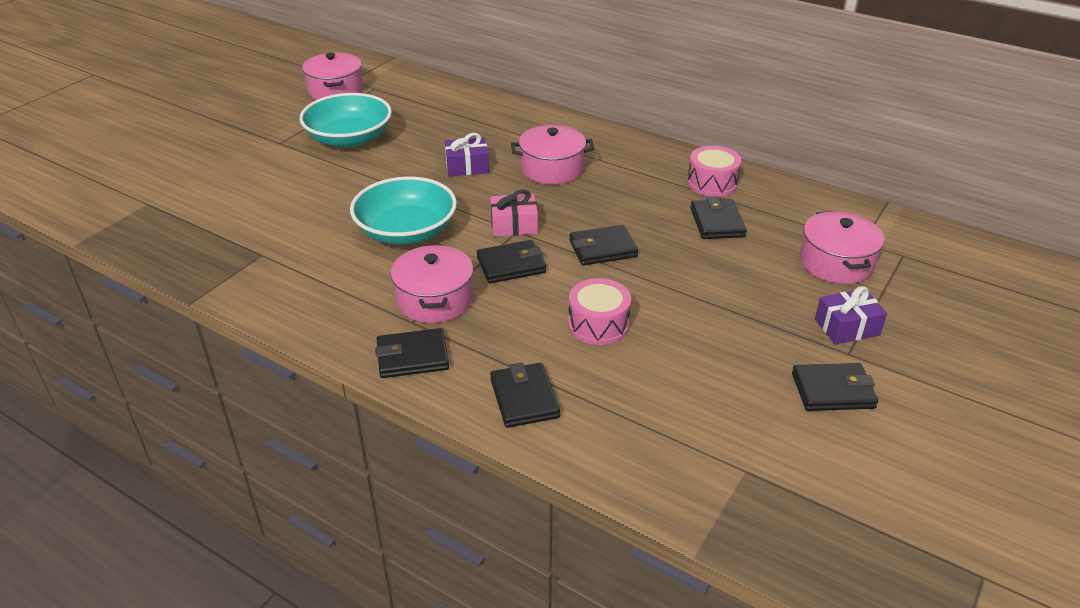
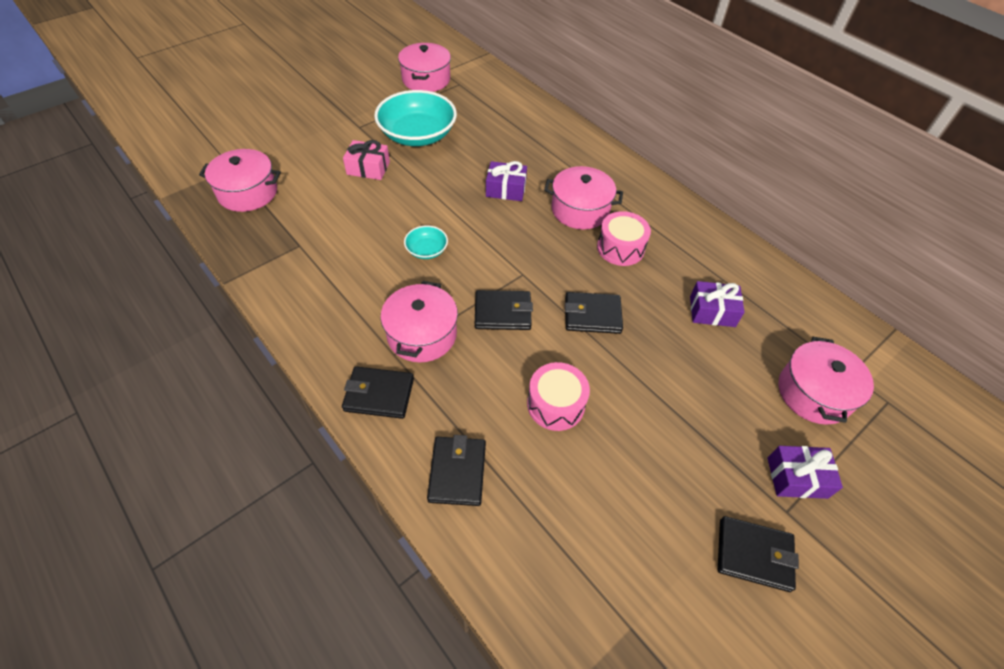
camera: 15 degrees right, 15 degrees up
turquoise bowl [350,177,457,245] -> turquoise bowl [404,225,448,259], size x0.46
pink gift [490,189,538,237] -> pink gift moved to [343,140,390,180]
pink drum [687,146,741,197] -> pink drum moved to [597,211,651,266]
black wallet [690,197,747,239] -> purple gift [690,281,745,327]
none -> pink pot [199,149,281,212]

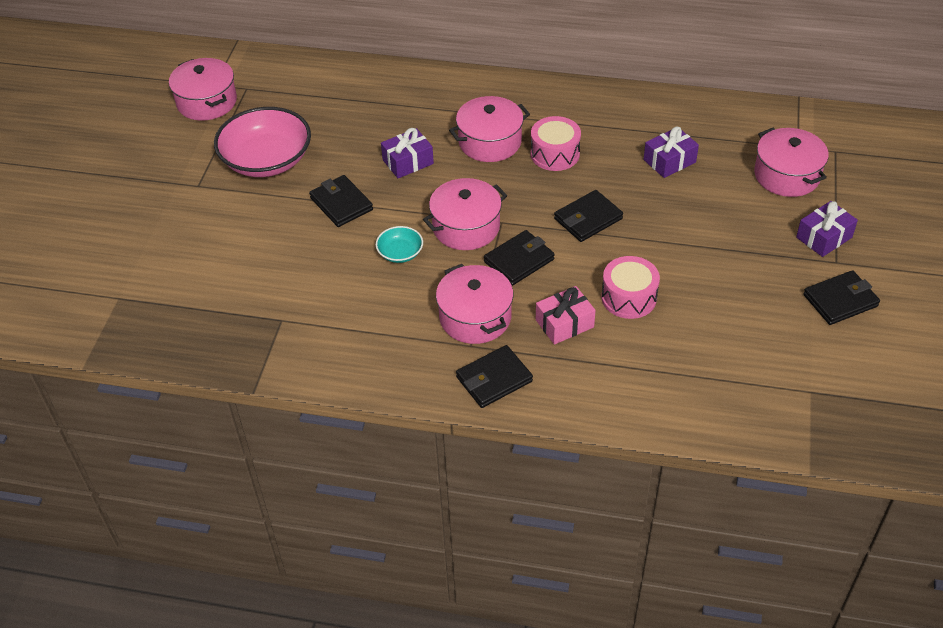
camera: 35 degrees left, 5 degrees down
pink pot [199,149,281,212] -> pink pot moved to [423,178,507,250]
pink gift [343,140,390,180] -> pink gift moved to [536,286,596,345]
turquoise bowl [374,90,457,146] -> pink bowl [214,107,311,177]
black wallet [427,435,486,506] -> black wallet moved to [309,175,373,227]

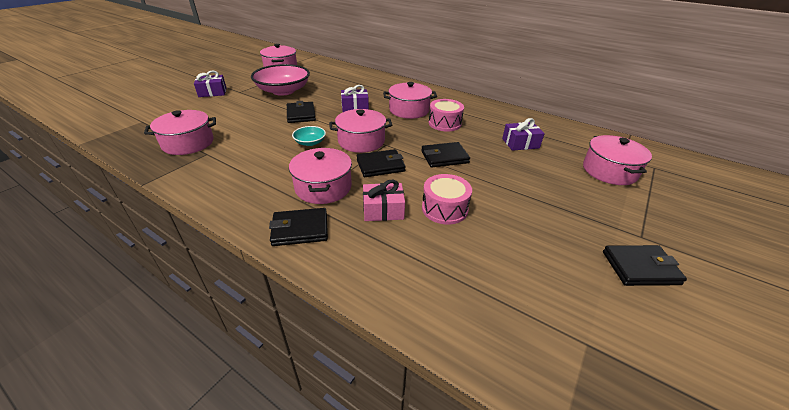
camera: 20 degrees right, 10 degrees down
purple gift [796,201,858,257] -> purple gift moved to [194,71,226,97]
none -> pink pot [144,110,216,155]

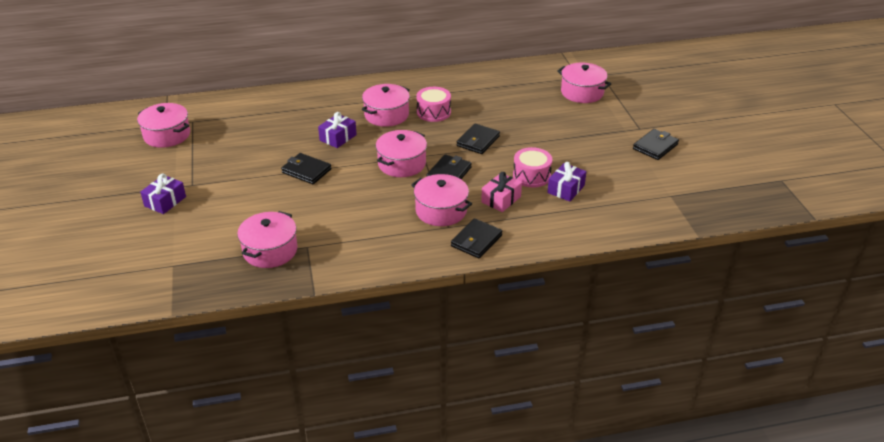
camera: 45 degrees left, 0 degrees up
pink bowl [251,64,310,96] -> none
turquoise bowl [292,126,326,146] -> none
purple gift [502,118,545,151] -> purple gift moved to [547,162,587,201]

